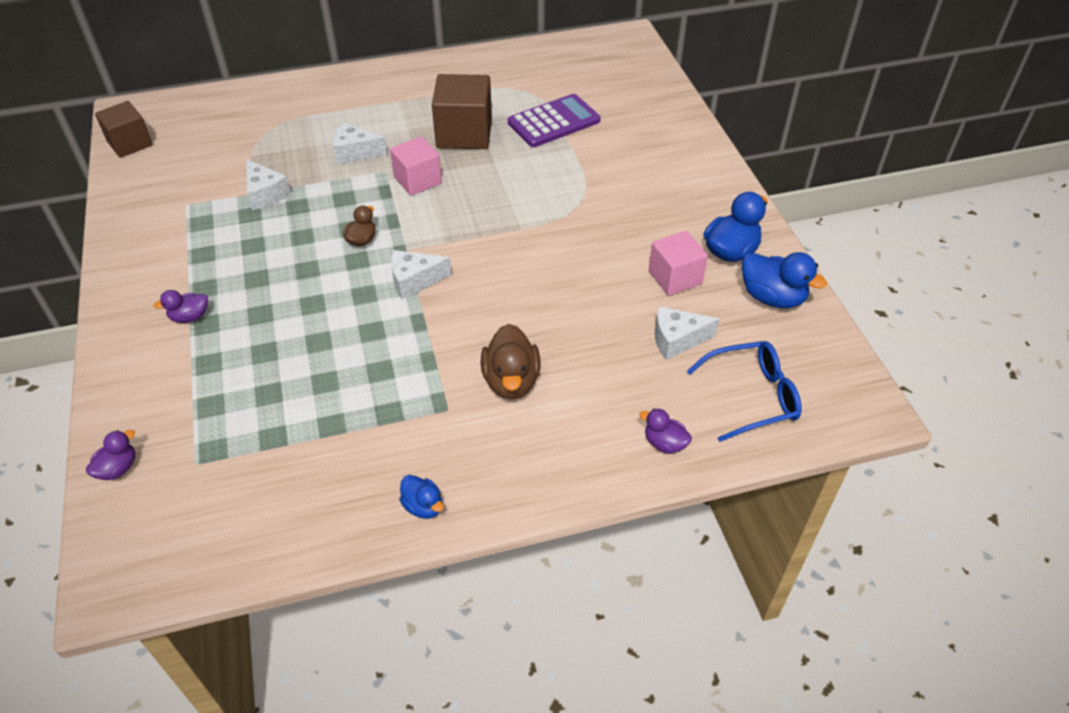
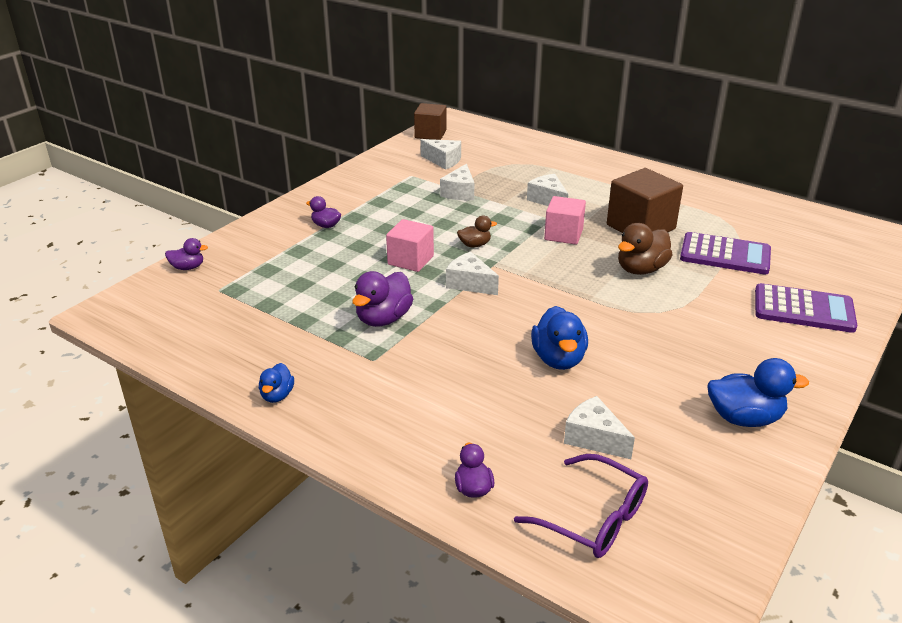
camera: 50 degrees right, 15 degrees down
brown duck [481,324,541,399] -> brown duck moved to [618,223,673,275]
pink cube [649,231,708,296] -> pink cube moved to [386,219,434,272]
blue glasses [687,341,802,442] -> purple glasses [514,454,648,558]
blue duck [742,252,827,308] -> blue duck moved to [531,306,588,370]
none -> purple duck [352,271,413,327]
none -> white cheese [420,139,461,169]
none -> purple calculator [755,283,857,333]

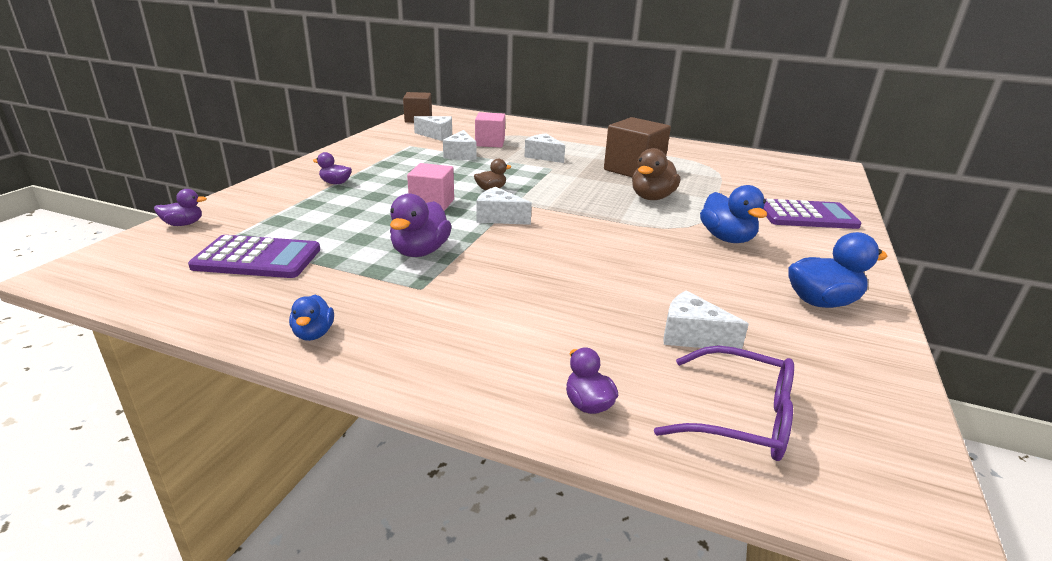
camera: 15 degrees left, 5 degrees down
blue duck [531,306,588,370] -> blue duck moved to [700,185,767,243]
pink cube [544,196,586,245] -> pink cube moved to [475,112,505,148]
purple calculator [680,232,771,275] -> purple calculator moved to [188,235,320,278]

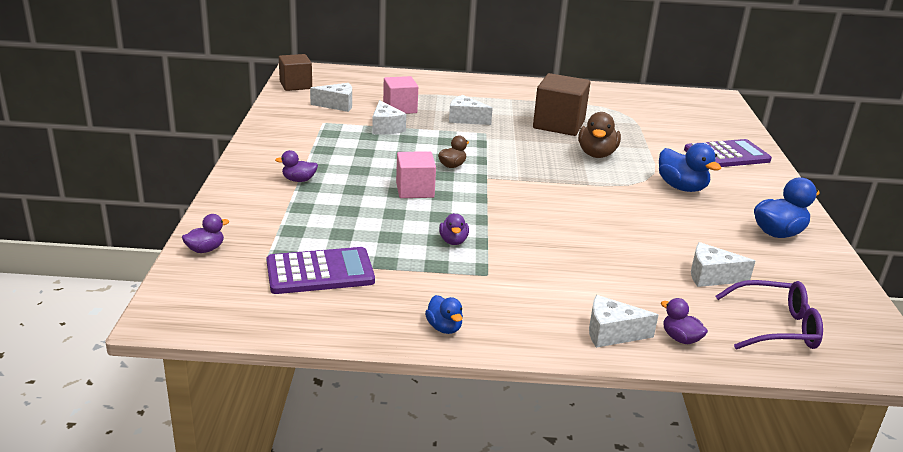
camera: 20 degrees left, 0 degrees up
purple duck [390,193,452,257] -> purple duck [439,213,469,245], size x0.58
white cheese [476,187,532,225] -> white cheese moved to [589,295,658,348]

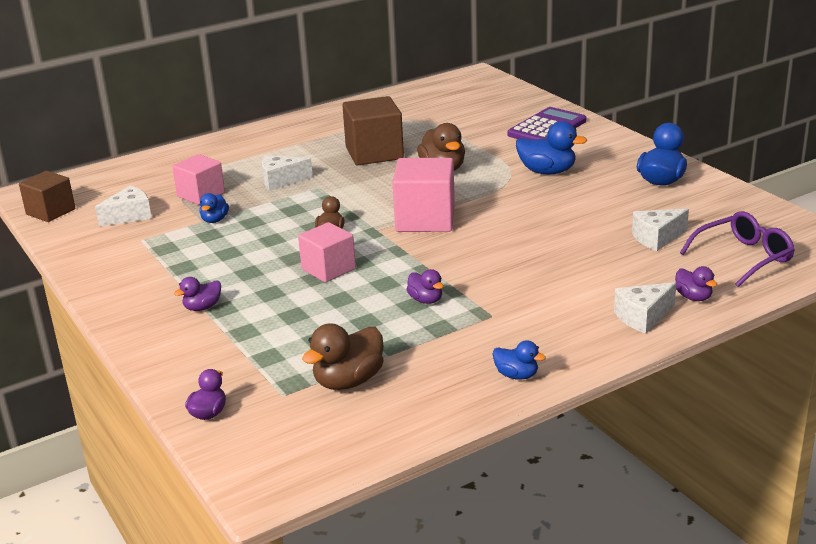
camera: 30 degrees left, 0 degrees up
purple calculator [267,247,375,294] -> brown duck [302,323,384,390]
white cheese [372,100,406,135] -> blue duck [199,193,229,223]
purple duck [661,298,708,344] -> purple duck turned 135 degrees counterclockwise [675,266,717,301]
none -> pink cube [392,158,455,232]

